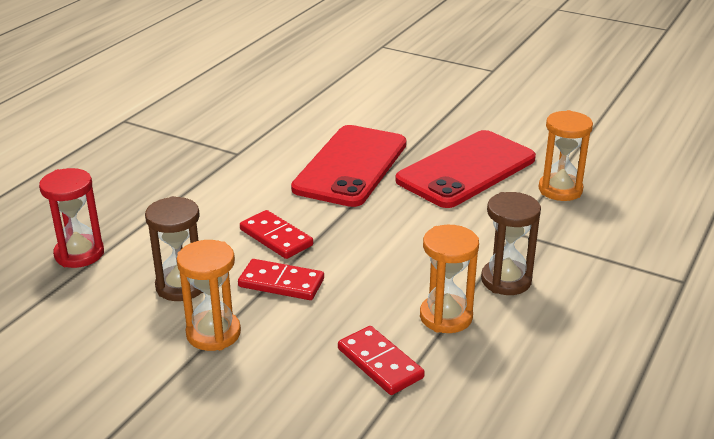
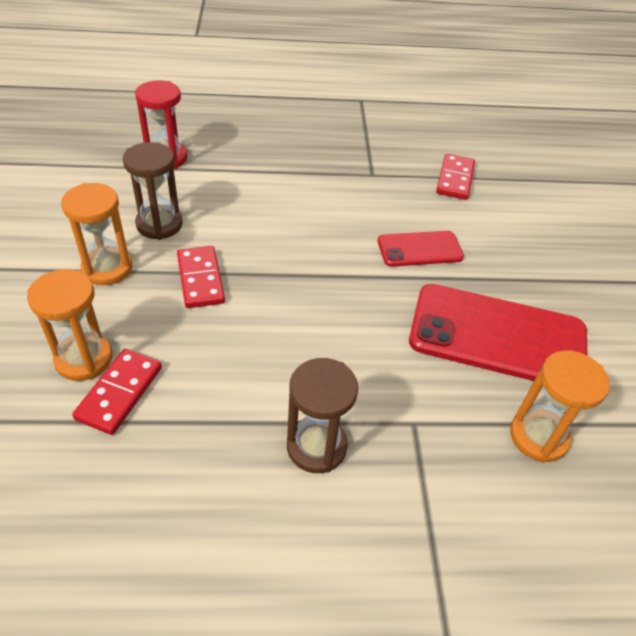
camera: 55 degrees right, 15 degrees up
red domino [240,210,313,259] -> red domino moved to [436,154,475,200]
red phone [291,125,407,207] -> red phone [378,231,464,267], size x0.53
orange hourglass [420,225,479,333] -> orange hourglass moved to [27,269,112,381]

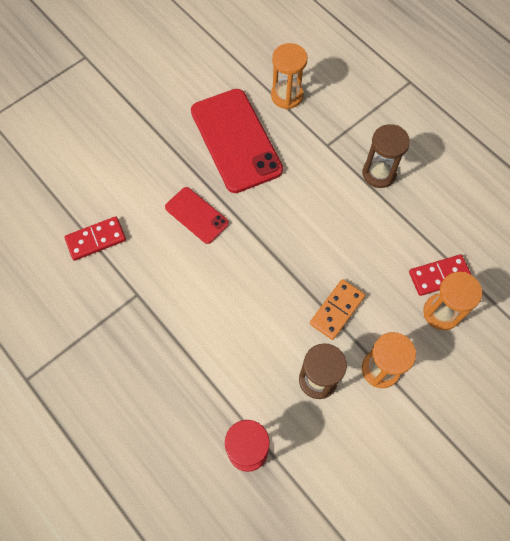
camera: 125 degrees left, 20 degrees up
red domino [177,246,225,308] -> orange domino [310,279,365,340]

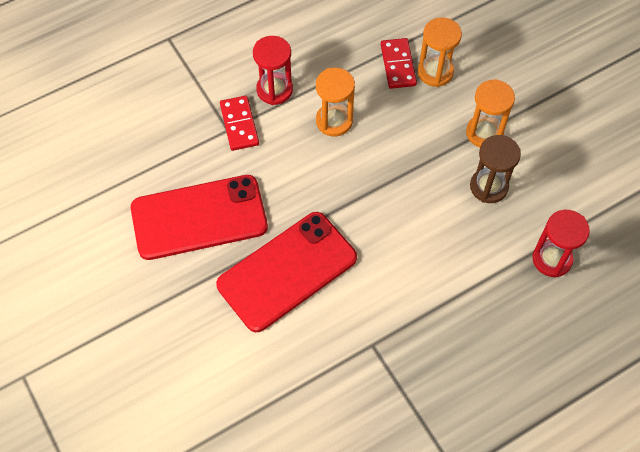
camera: 80 degrees left, 5 degrees down
red domino [64,216,126,261] -> red domino moved to [220,96,259,151]
red phone [165,187,229,244] -> red phone [216,212,357,332], size x1.87
orange hourglass [271,43,307,109] -> orange hourglass moved to [316,68,355,136]
orange domino [310,279,365,340] -> none
brown hourglass [362,124,410,188] -> red hourglass [253,36,293,105]

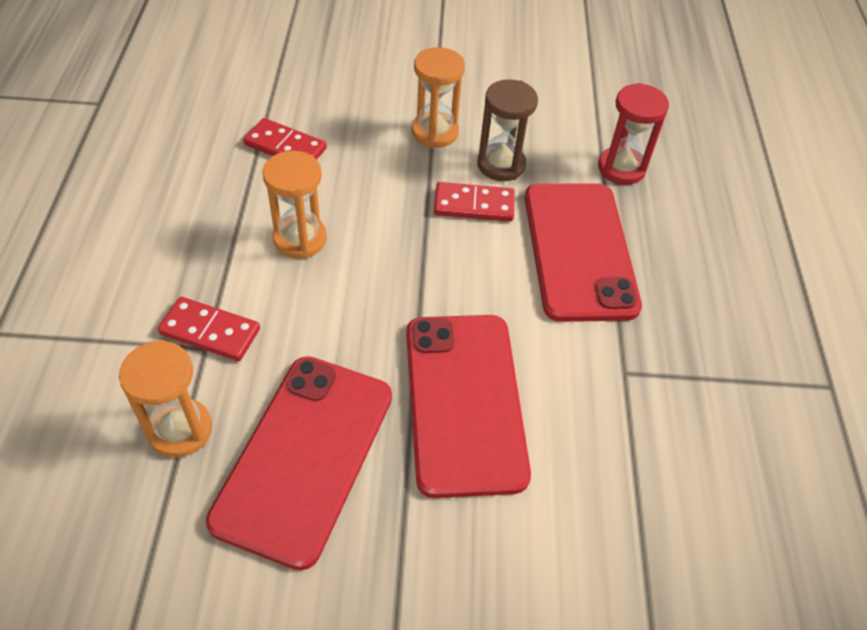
camera: 60 degrees left, 10 degrees down
red hourglass [253,36,293,105] -> none
orange hourglass [418,17,462,87] -> orange hourglass moved to [119,340,212,458]
none -> red domino [434,182,515,222]
none -> red phone [525,183,642,322]

